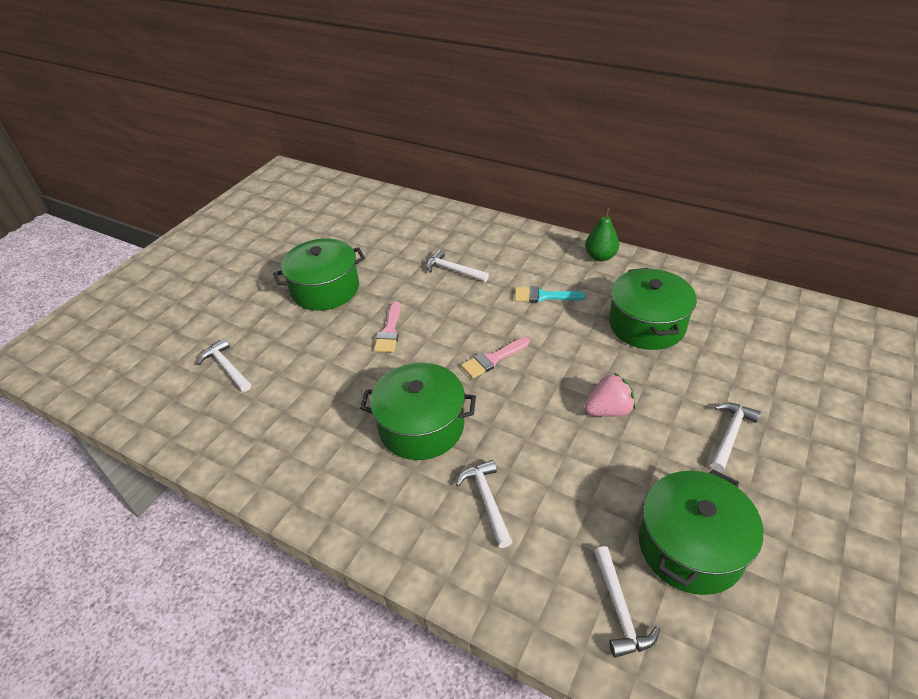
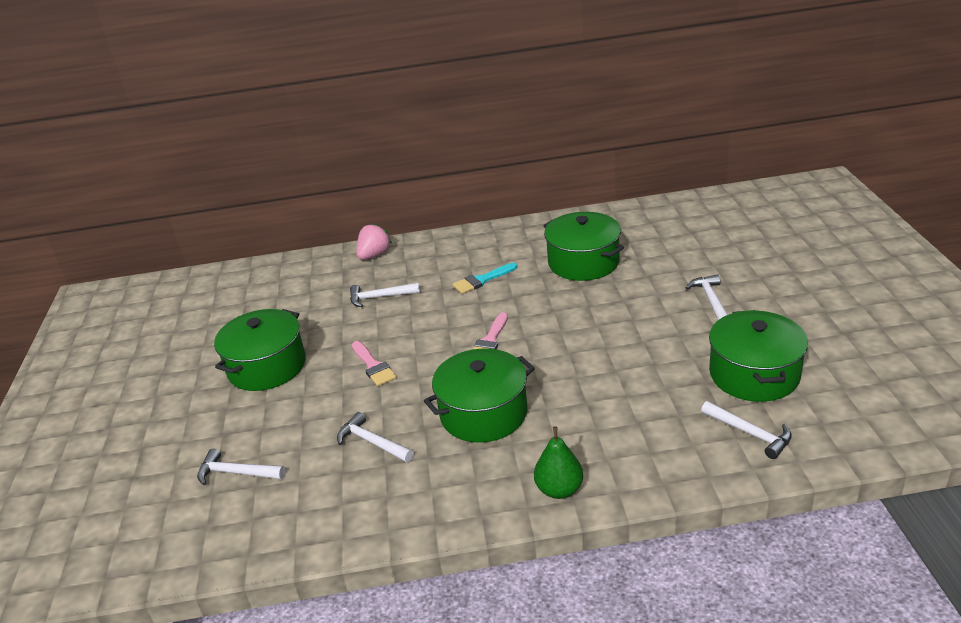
camera: 35 degrees left, 10 degrees down
white hammer [456,460,512,548] -> white hammer moved to [337,412,414,462]
pink strawberry [584,373,636,417] -> pink strawberry moved to [357,223,392,260]
green pear [585,208,619,261] -> green pear moved to [534,426,583,499]

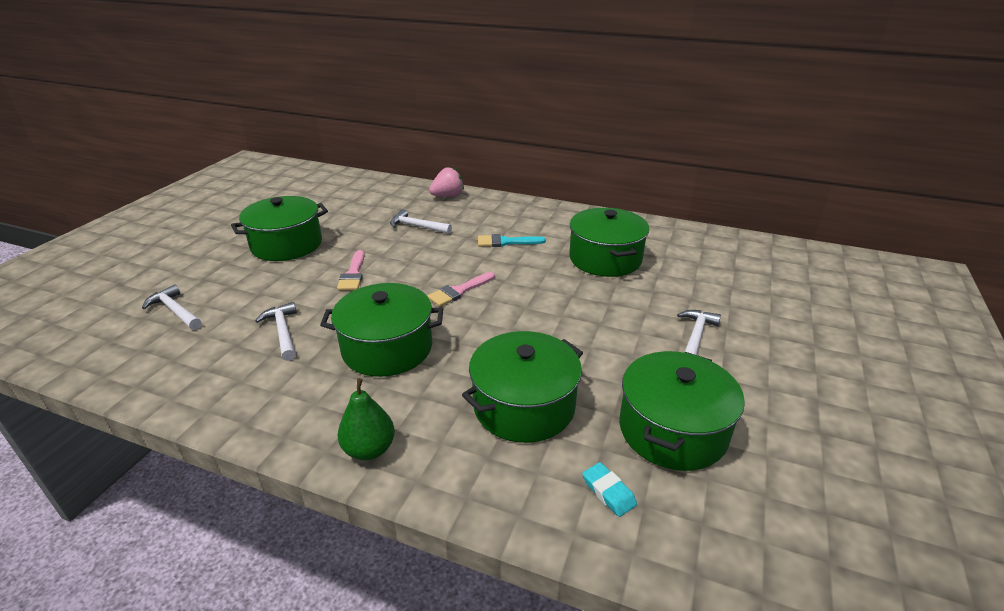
camera: 25 degrees right, 0 degrees up
white hammer [701,401,792,459] -> turquoise eraser [582,462,637,517]
none -> green pot [462,331,583,443]

